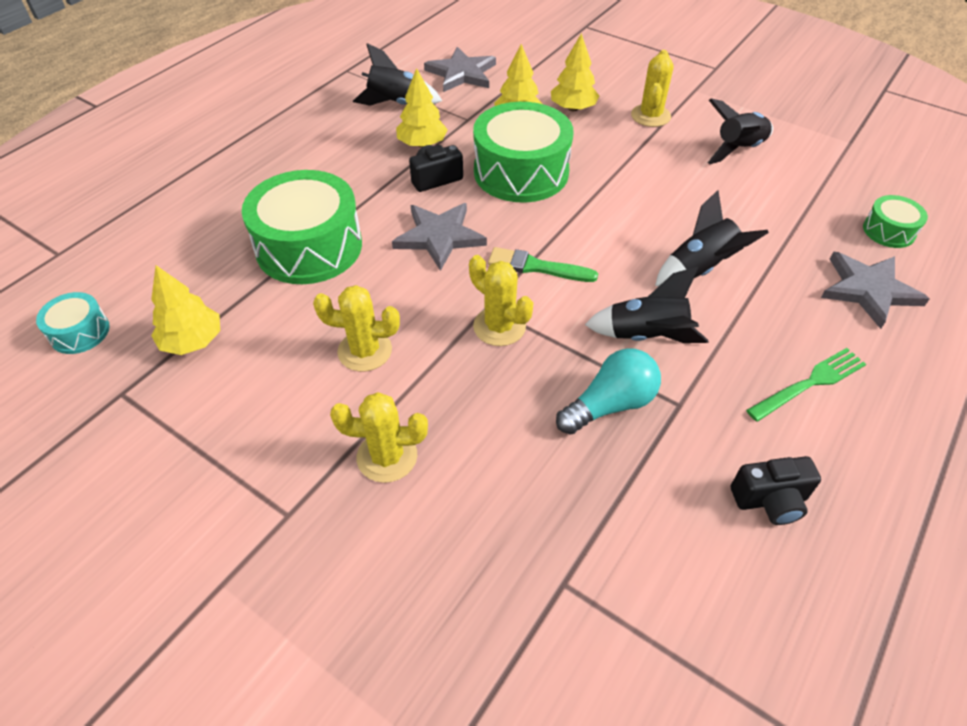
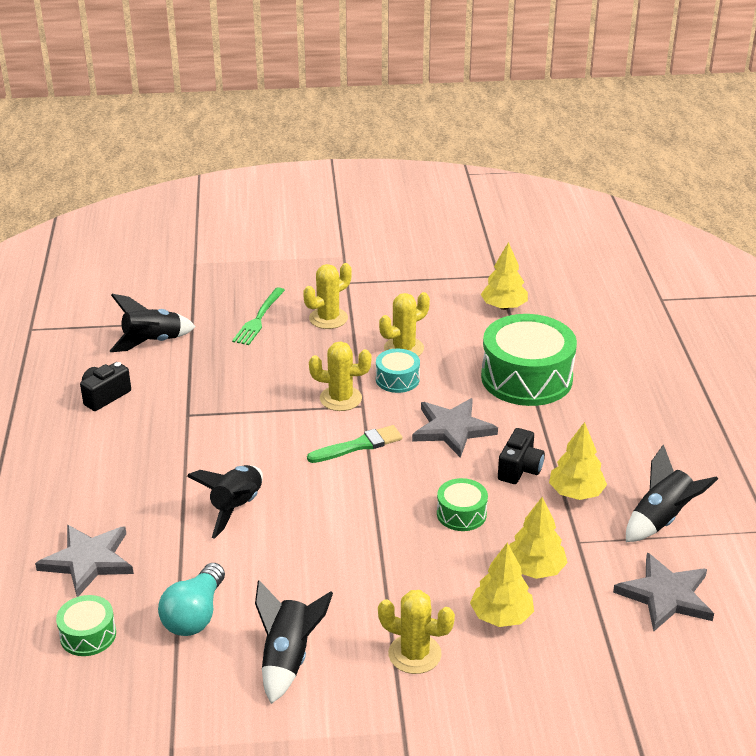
camera: 140 degrees right, 15 degrees down
turquoise drum [36,292,110,354] -> turquoise drum moved to [376,349,420,393]
green drum [473,102,574,203] -> green drum [437,478,488,531], size x0.48
turquoise light bulb [556,348,661,434] -> turquoise light bulb moved to [158,563,225,636]
black rocket [585,267,708,343] -> black rocket moved to [110,294,196,352]
yellow cactus [631,50,673,127] -> yellow cactus turned 45 degrees counterclockwise [378,590,455,674]
green fork [746,348,866,422] -> green fork moved to [232,287,285,345]

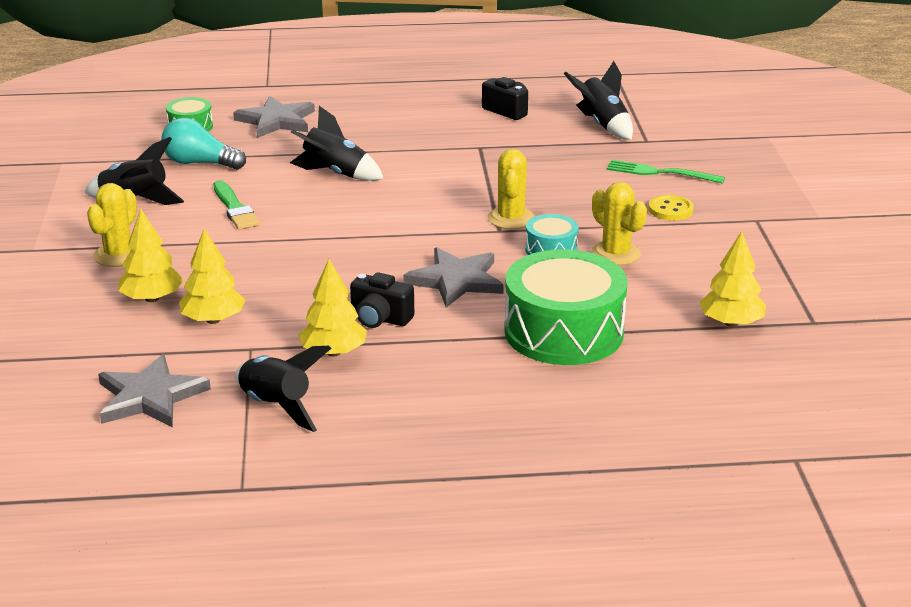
camera: 90 degrees right, 5 degrees down
yellow cactus [303,263,352,329] -> yellow button [648,195,694,221]
green brush [307,425,402,463] -> green brush moved to [213,180,260,230]
green drum [437,478,488,531] -> none

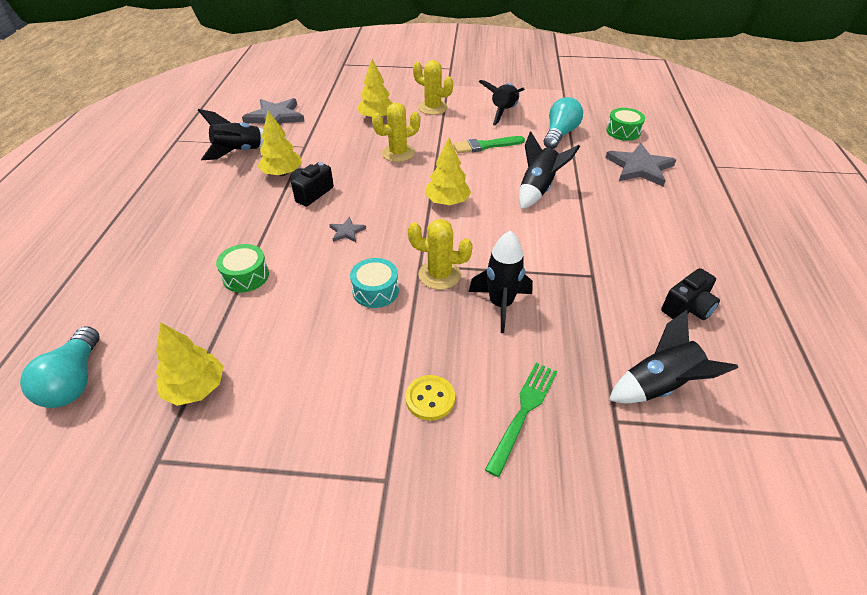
camera: 100 degrees right, 15 degrees up
yellow tree [179,228,246,324] -> yellow tree moved to [425,138,471,205]
grey star [403,247,504,307] -> grey star [329,217,366,242], size x0.48
green drum [504,249,628,365] -> green drum [216,244,269,292], size x0.48
yellow cactus [591,182,647,266] -> yellow cactus moved to [372,103,420,162]
none -> turquoise light bulb [20,326,100,408]
none -> black rocket [469,230,533,333]

